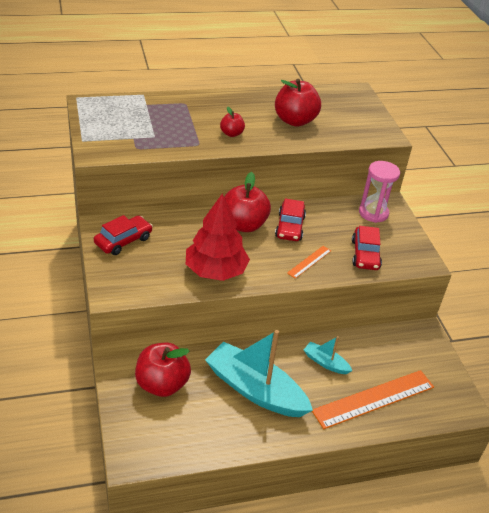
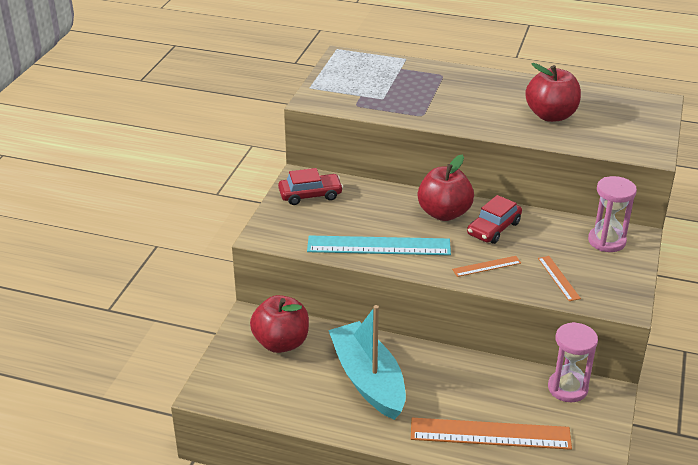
camera: 35 degrees right, 5 degrees down
red tree [186,194,250,281] -> turquoise ruler [307,236,451,255]
red apple [220,107,245,137] -> none
turquoise boat [304,336,352,374] -> none
red car [352,226,382,270] -> orange ruler [538,256,581,301]
none -> pink hourglass [548,322,598,402]

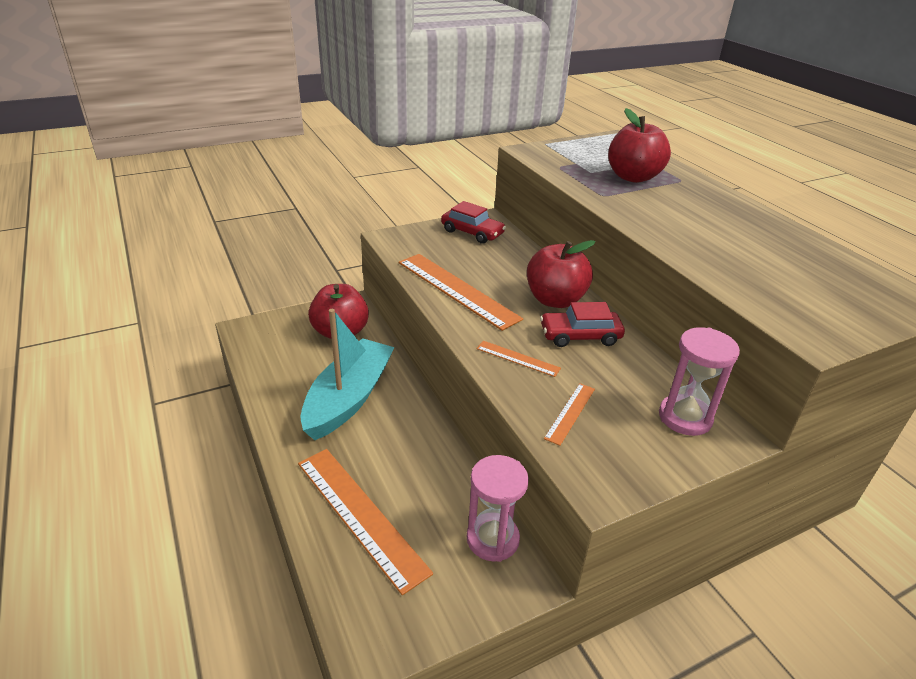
camera: 45 degrees right, 0 degrees up
turquoise ruler [307,236,451,255] -> orange ruler [399,254,523,331]
red apple [525,63,581,122] -> red apple moved to [608,108,671,183]

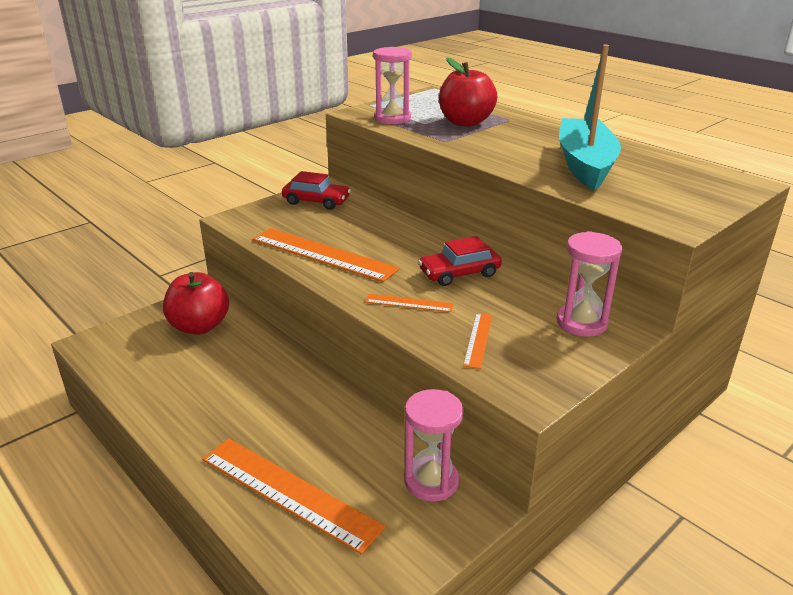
camera: 15 degrees left, 5 degrees down
turquoise boat [301,309,395,440] -> turquoise boat moved to [559,45,621,190]
red apple [527,240,596,308] -> none
none -> pink hourglass [373,47,412,124]

